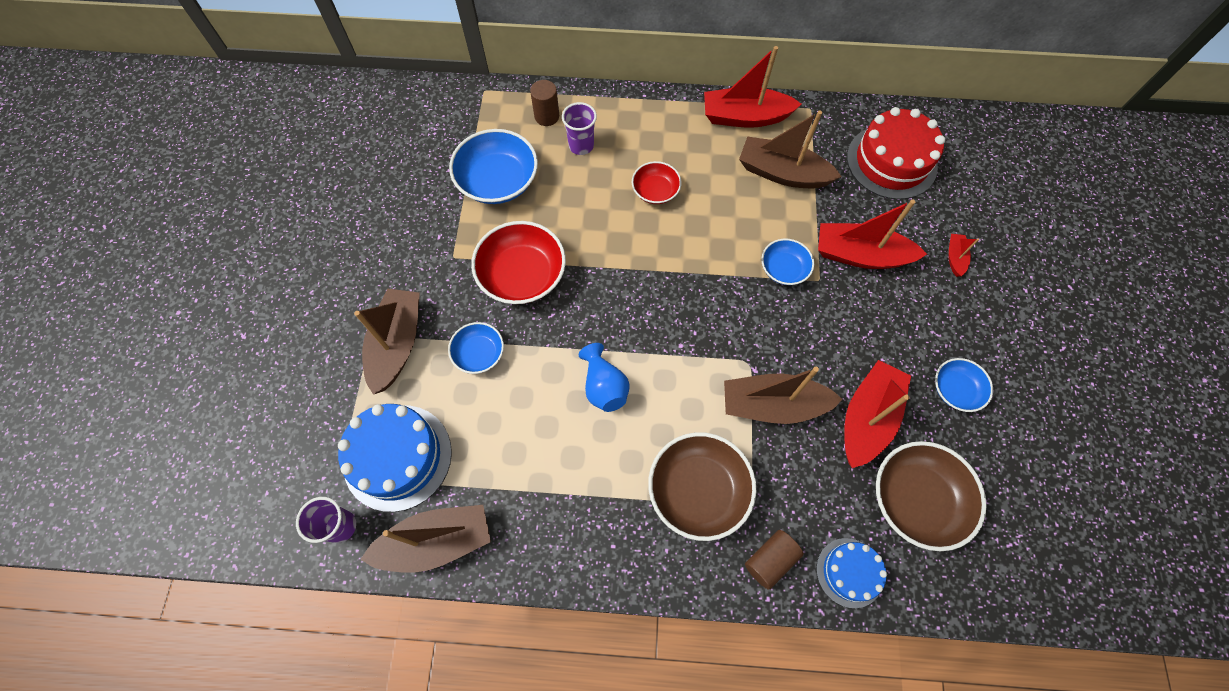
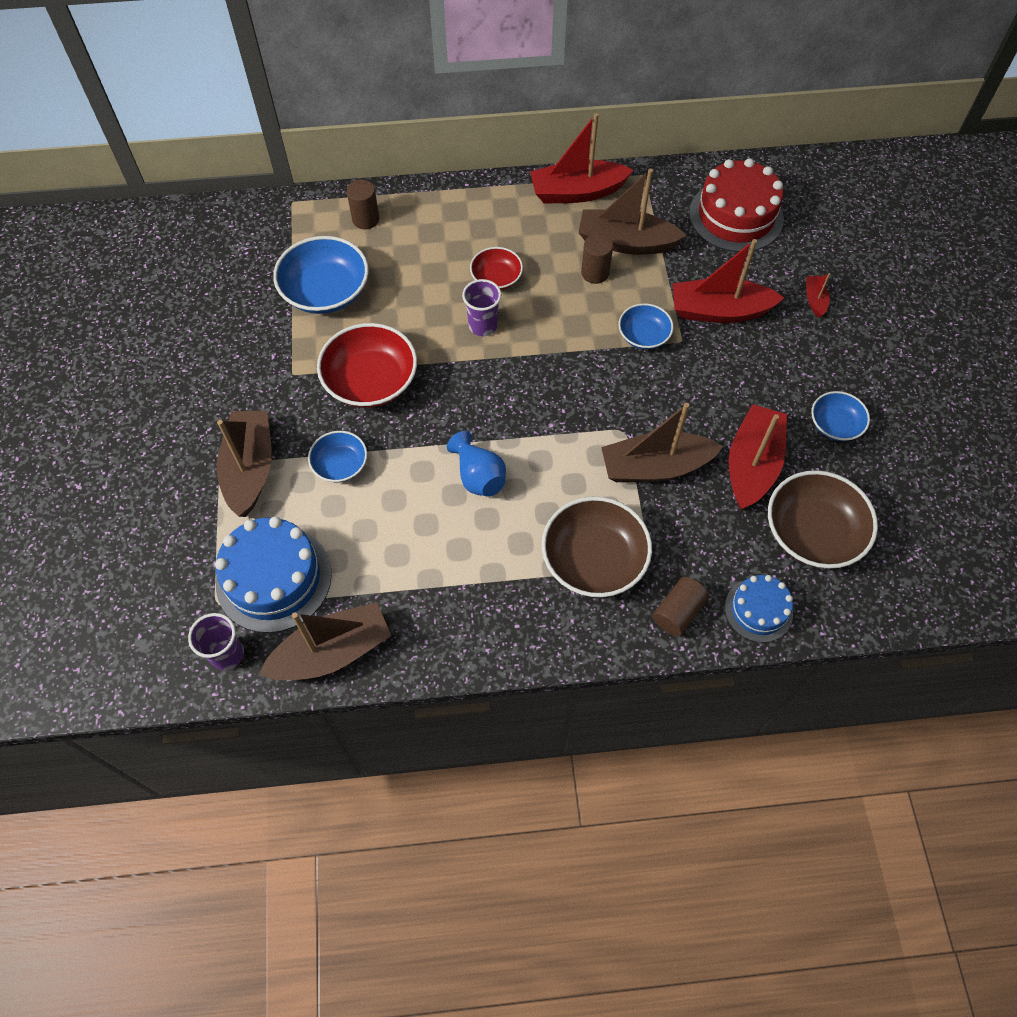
camera: 10 degrees left, 5 degrees down
purple cup [562,102,597,155] -> purple cup moved to [462,279,501,336]
none -> brown cylinder [581,234,613,284]

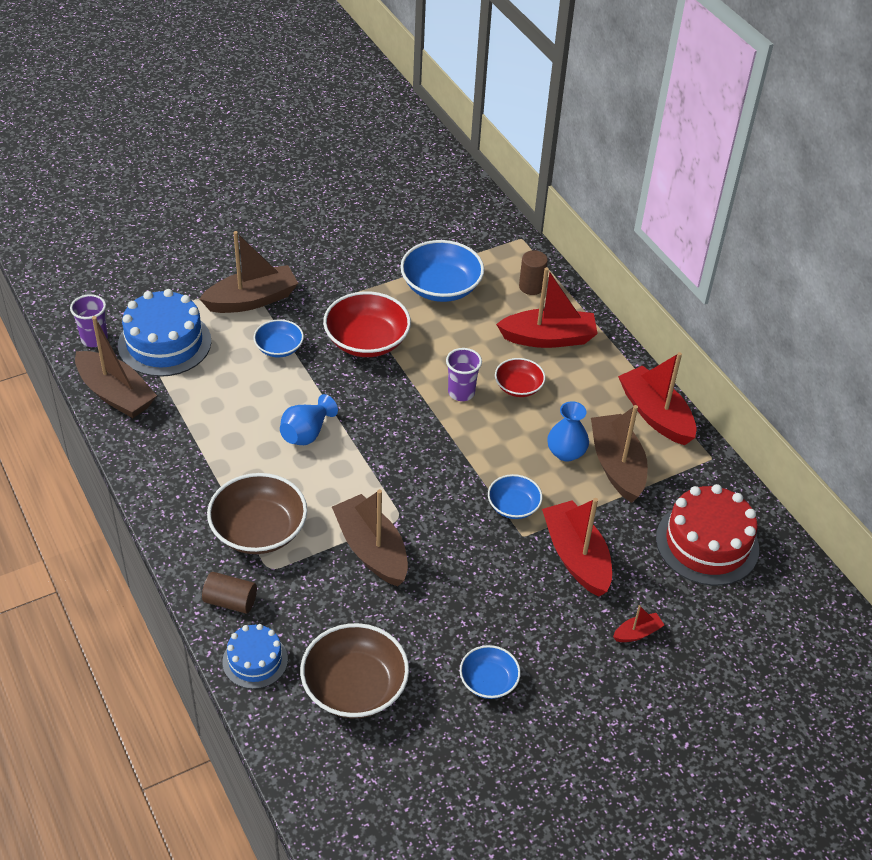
camera: 65 degrees right, 15 degrees down
brown cylinder [581,234,613,284] -> blue vase [547,401,589,462]
red boat [729,404,787,510] -> red boat moved to [496,267,598,348]

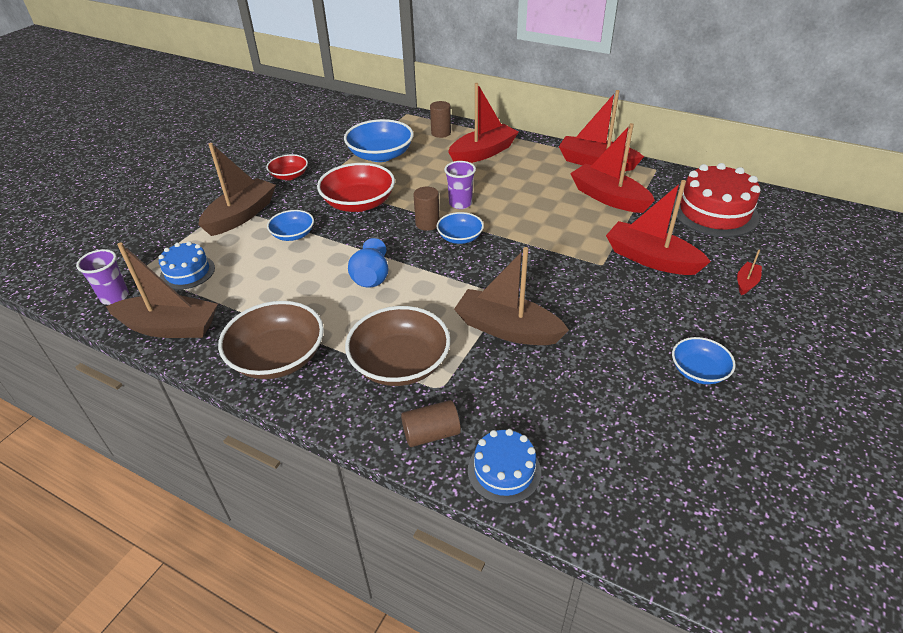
camera: 30 degrees left, 5 degrees down
blue cake [118,289,211,377] -> blue cake [158,241,215,290], size x0.58
brown bowl [300,623,409,718] -> brown bowl moved to [218,301,324,379]
blue bowl [488,474,543,519] -> blue bowl moved to [436,212,484,244]
red bowl [495,358,546,397] -> red bowl moved to [266,154,308,180]
blue vase [547,401,589,462] -> none
brown boat [591,405,648,503] -> red boat [570,123,655,213]
none -> brown cylinder [413,187,440,231]

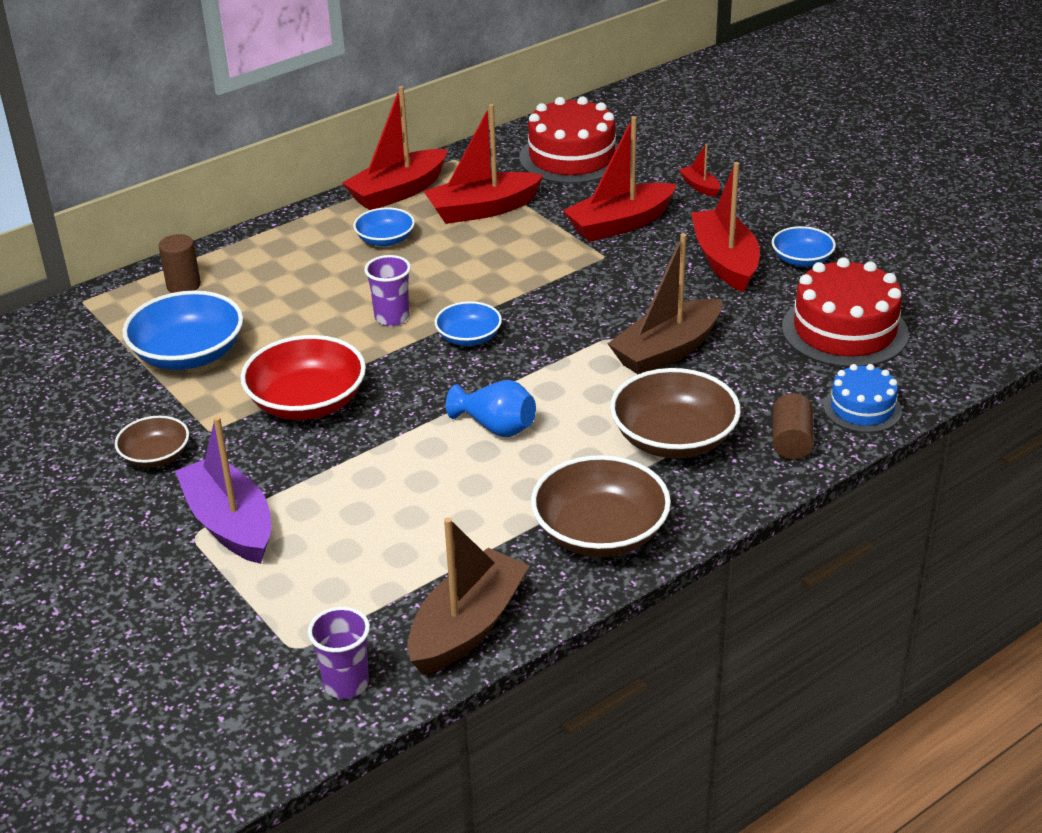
camera: 65 degrees left, 5 degrees down
blue cake [158,241,215,290] -> none
brown boat [199,143,276,236] -> purple boat [175,416,271,564]
red bowl [266,154,308,180] -> brown bowl [115,416,189,468]
blue bowl [267,210,314,241] -> blue bowl moved to [353,207,415,247]
brown cylinder [413,187,440,231] -> none
red boat [448,83,519,163] -> red boat moved to [691,162,760,292]
none -> red cake [782,257,909,368]

